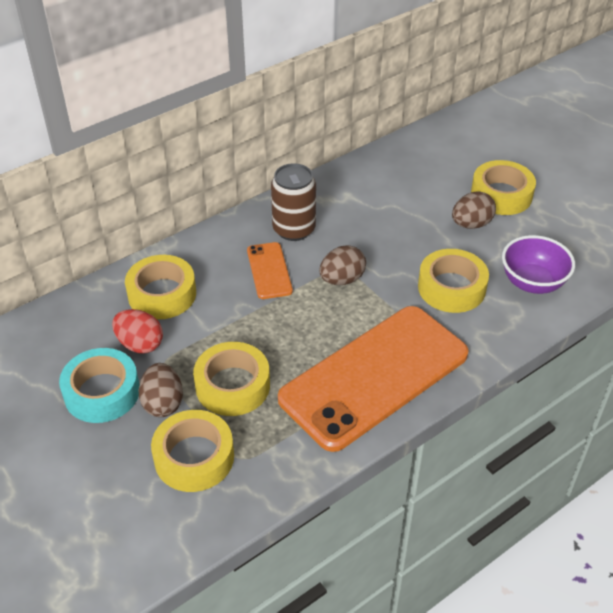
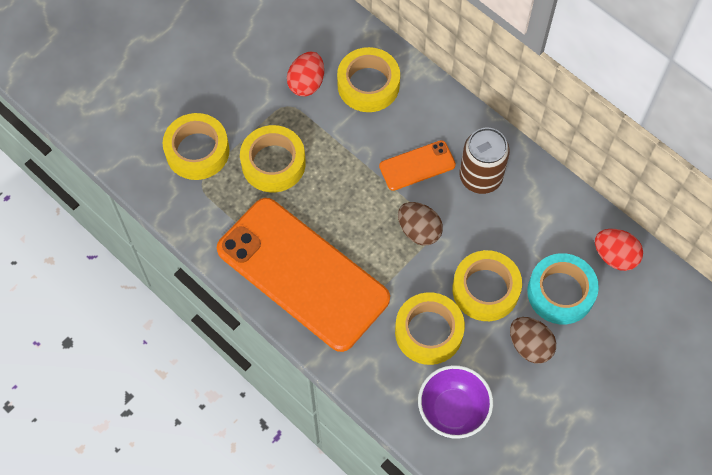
camera: 80 degrees right, 20 degrees up
turquoise tape [59,348,139,423] -> turquoise tape moved to [527,253,599,324]
brown egg [139,363,183,417] -> none
yellow tape [471,160,536,215] -> yellow tape moved to [452,250,522,321]
none -> red egg [595,229,643,271]

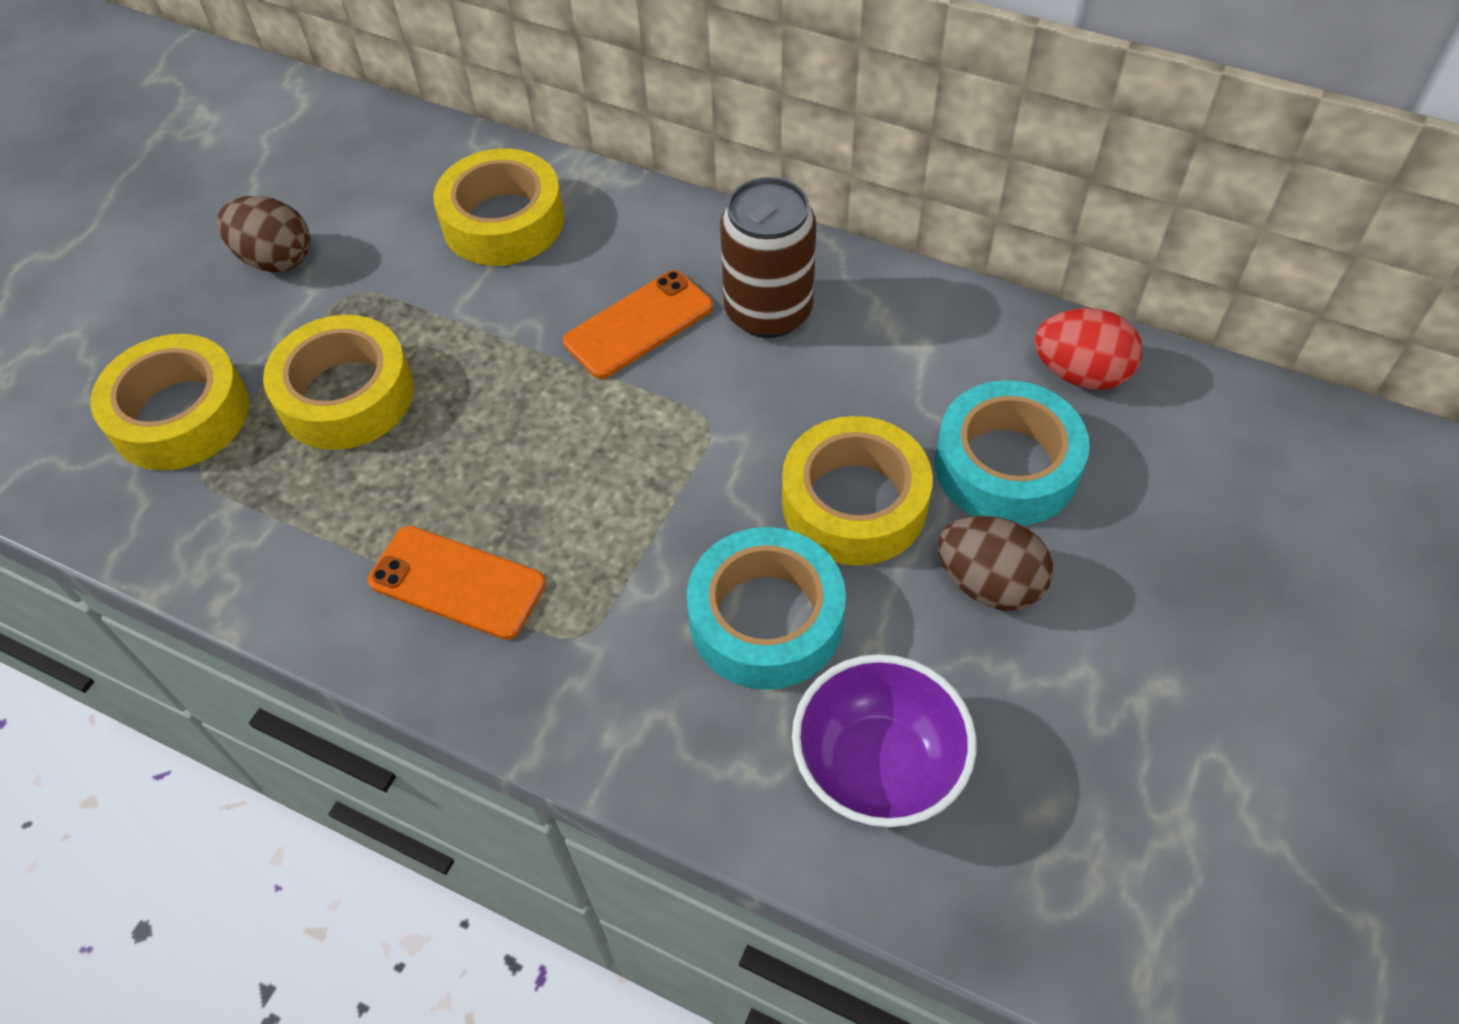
camera: 15 degrees left, 10 degrees down
orange phone [217,198,390,352] -> orange phone [368,526,546,640], size x0.43
red egg [287,52,324,96] -> none
yellow tape [395,292,465,365] -> turquoise tape [687,527,846,690]
brown egg [398,202,443,246] -> brown egg moved to [217,196,311,272]

